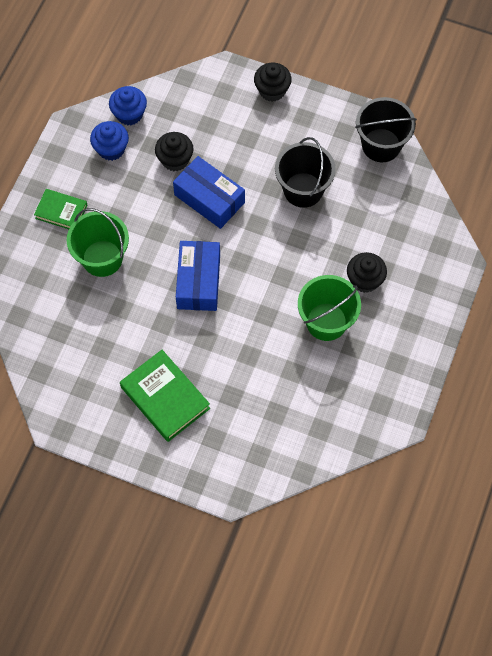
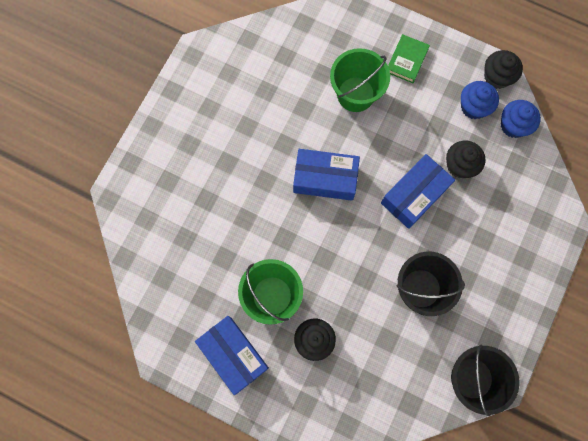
camera: 95 degrees right, 10 degrees up
green book [120,350,210,442] -> none
black cupcake [254,63,292,102] -> black cupcake moved to [484,50,523,89]
none -> blue box [195,316,269,395]

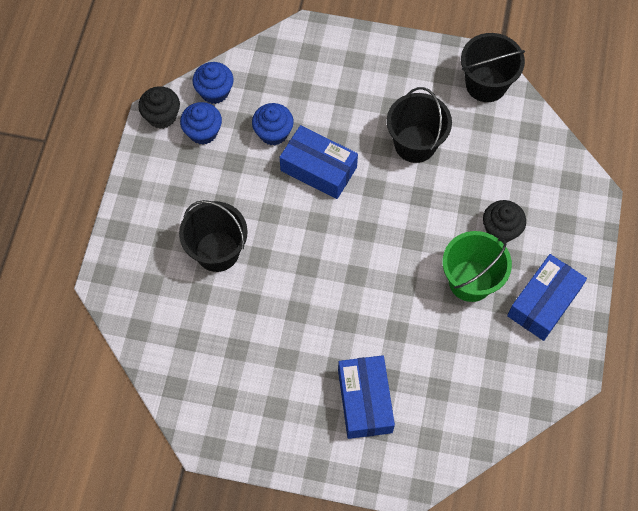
camera: 105 degrees left, 10 degrees down
blue box [293,149,360,201] -> blue box moved to [338,355,395,439]
green bucket [330,48,390,112] -> black bucket [179,200,248,272]
green book [388,34,430,83] -> none
black cupcake [446,141,485,178] -> blue cupcake [252,103,294,146]

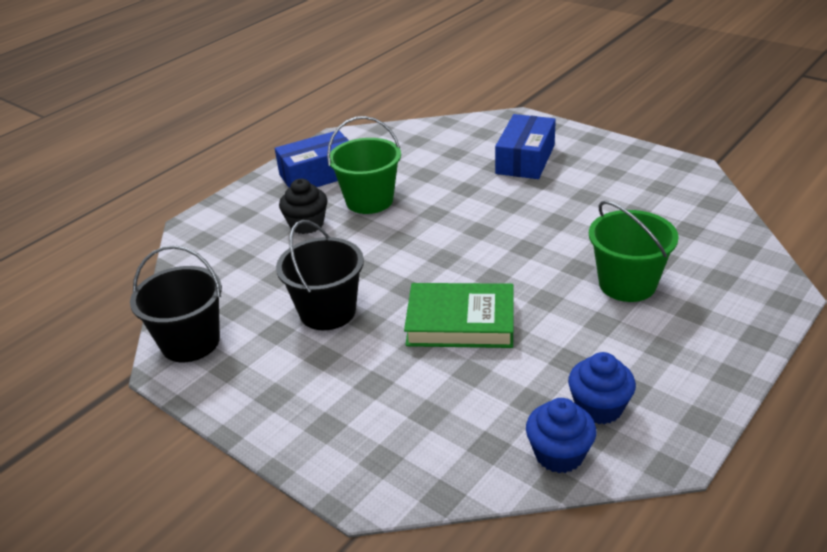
camera: 150 degrees left, 30 degrees down
black cupcake [138,86,180,129] -> none
black bucket [179,200,248,272] -> green bucket [589,201,679,302]
blue cupcake [252,103,294,146] -> none
blue box [280,125,358,199] -> green book [404,283,514,348]

